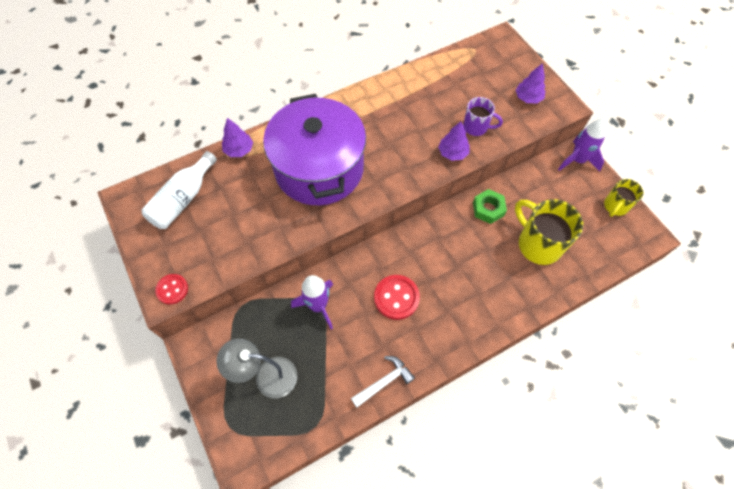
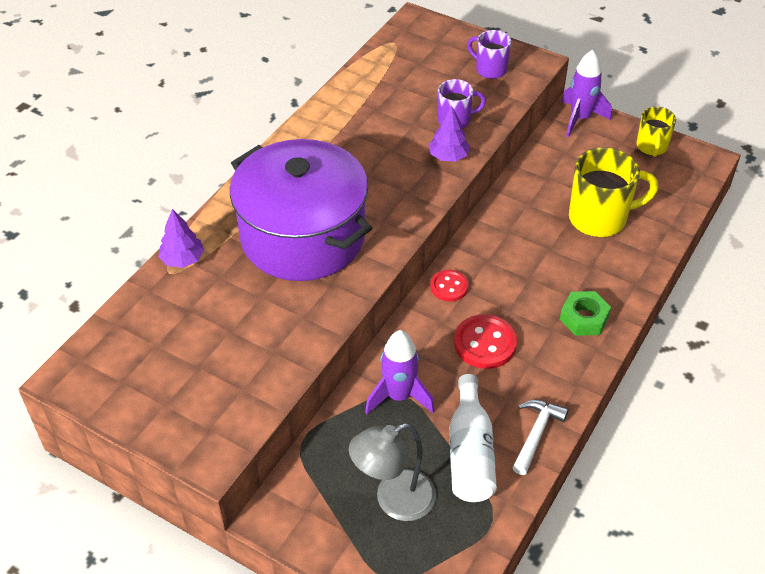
camera: 30 degrees left, 15 degrees down
white bottle [141,151,217,229] -> white bottle moved to [450,374,497,502]
red button [155,274,188,305] -> red button moved to [430,270,468,302]
green nut [473,189,507,224] -> green nut moved to [560,291,611,336]
yellow mug [515,199,583,265] -> yellow mug turned 150 degrees clockwise [569,147,658,237]
purple tree [516,63,545,104] -> purple mug [467,30,511,79]

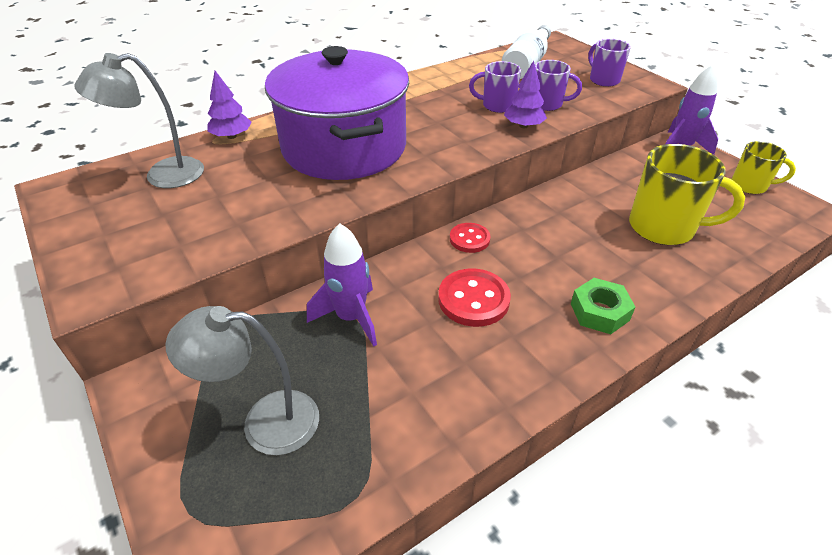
camera: 25 degrees right, 5 degrees down
white bottle [450,374,497,502] -> white bottle moved to [502,25,551,79]
white hammer [512,400,569,475] -> none
yellow mug [636,107,676,157] -> yellow mug turned 105 degrees counterclockwise [732,141,796,194]
none -> grey lamp [74,53,204,188]
none -> purple mug [469,61,521,113]

